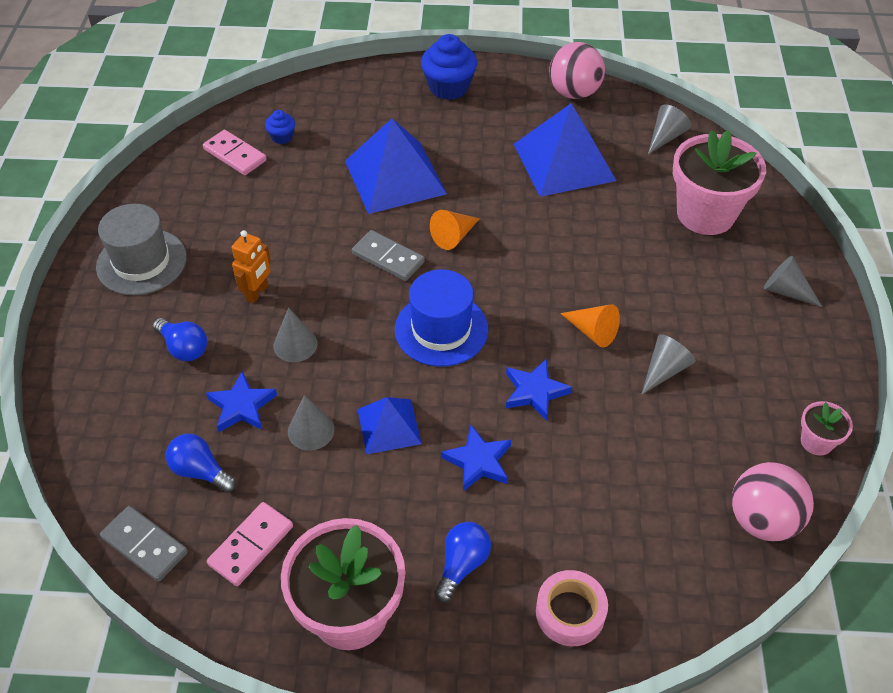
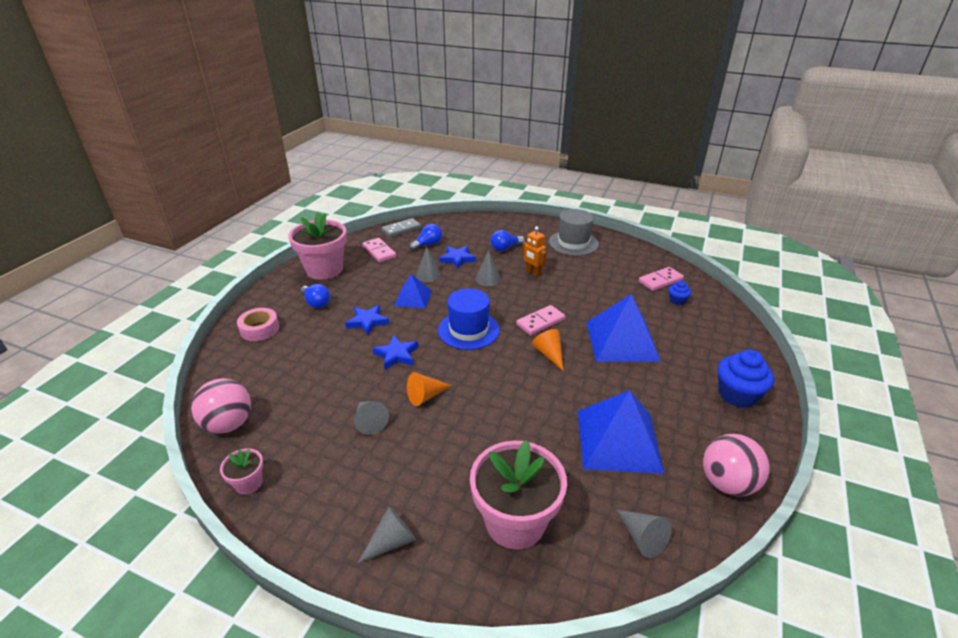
camera: 110 degrees right, 15 degrees down
grey domino [352,230,425,281] -> pink domino [516,305,565,335]

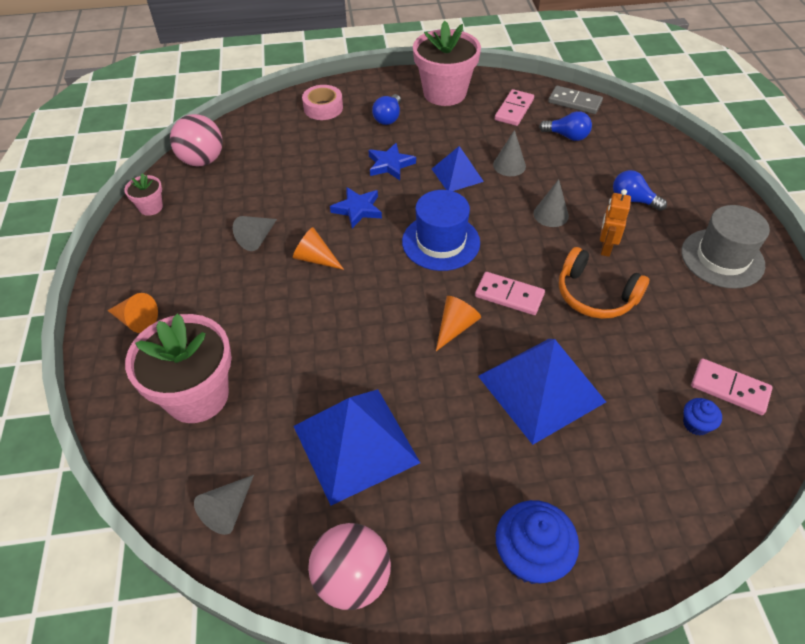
camera: 60 degrees right, 15 degrees up
grey cone [358,507,416,563] -> orange cone [107,293,158,333]
blue star [439,246,476,269] -> none
none -> orange headphones [559,247,649,319]

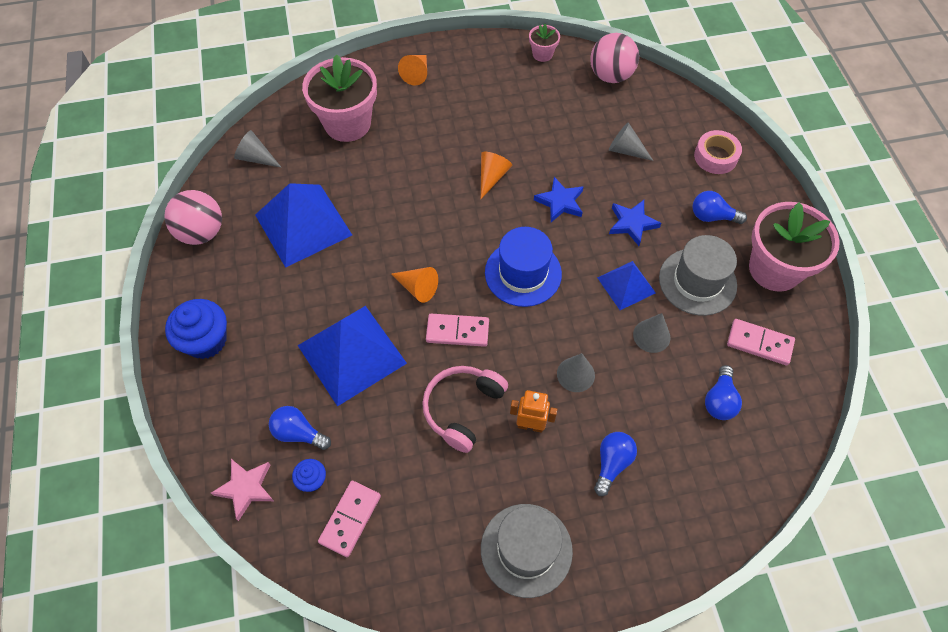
camera: 85 degrees right, 10 degrees up
grey cone [233,216,277,251] -> grey cone moved to [609,123,653,161]
pink domino [475,272,545,315] -> pink domino turned 75 degrees clockwise [426,314,489,347]
grey domino [548,86,603,114] -> none
orange headphones [559,247,649,319] -> pink headphones [422,366,508,453]
none -> pink star [211,459,274,521]
none -> blue light bulb [269,406,331,450]
none -> grey hat [659,235,737,316]

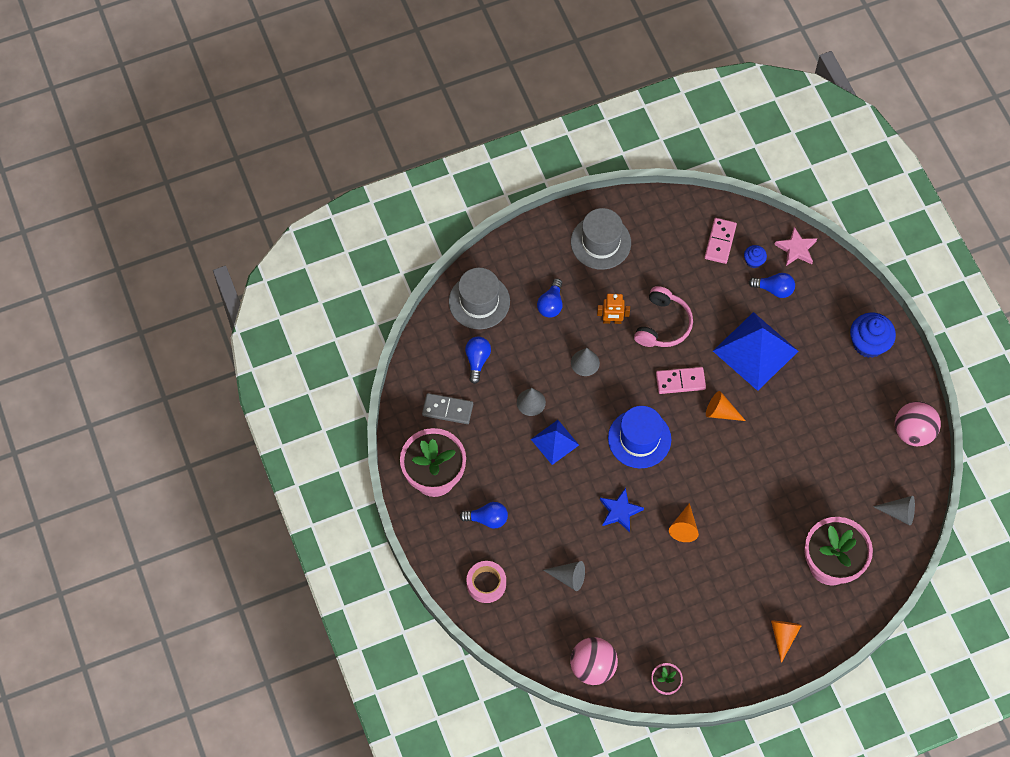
camera: 170 degrees right, 5 degrees up
blue pyramid [255,183,352,268] -> none
blue star [609,200,661,246] -> none
grey hat [659,235,737,316] -> grey hat moved to [449,268,510,329]
pink domino [727,319,795,365] -> grey domino [422,393,473,424]

